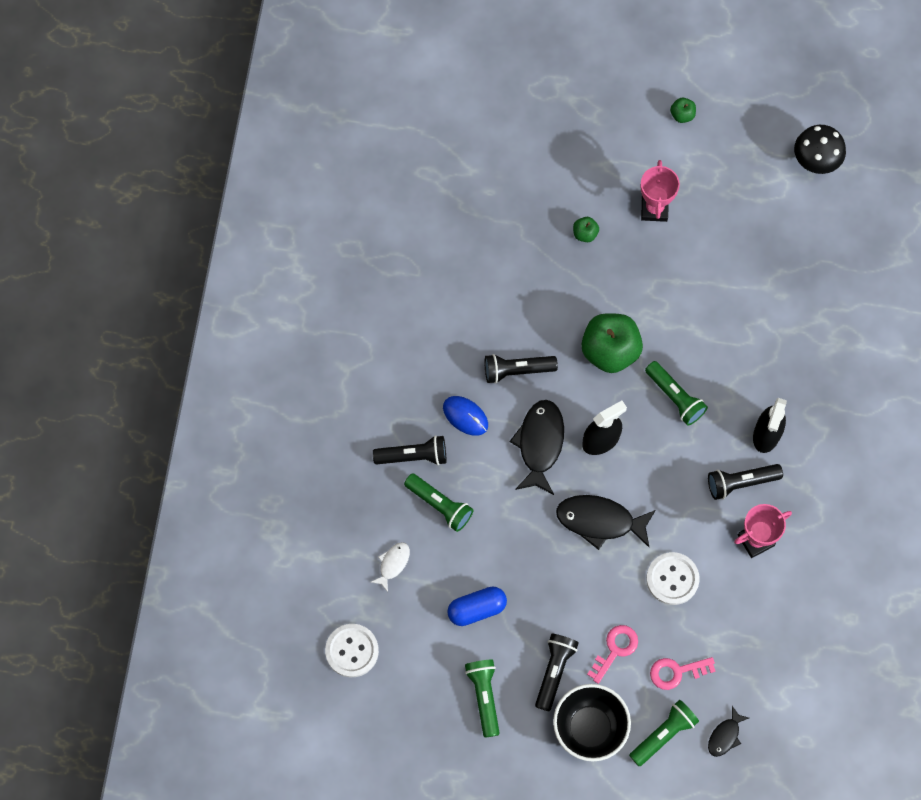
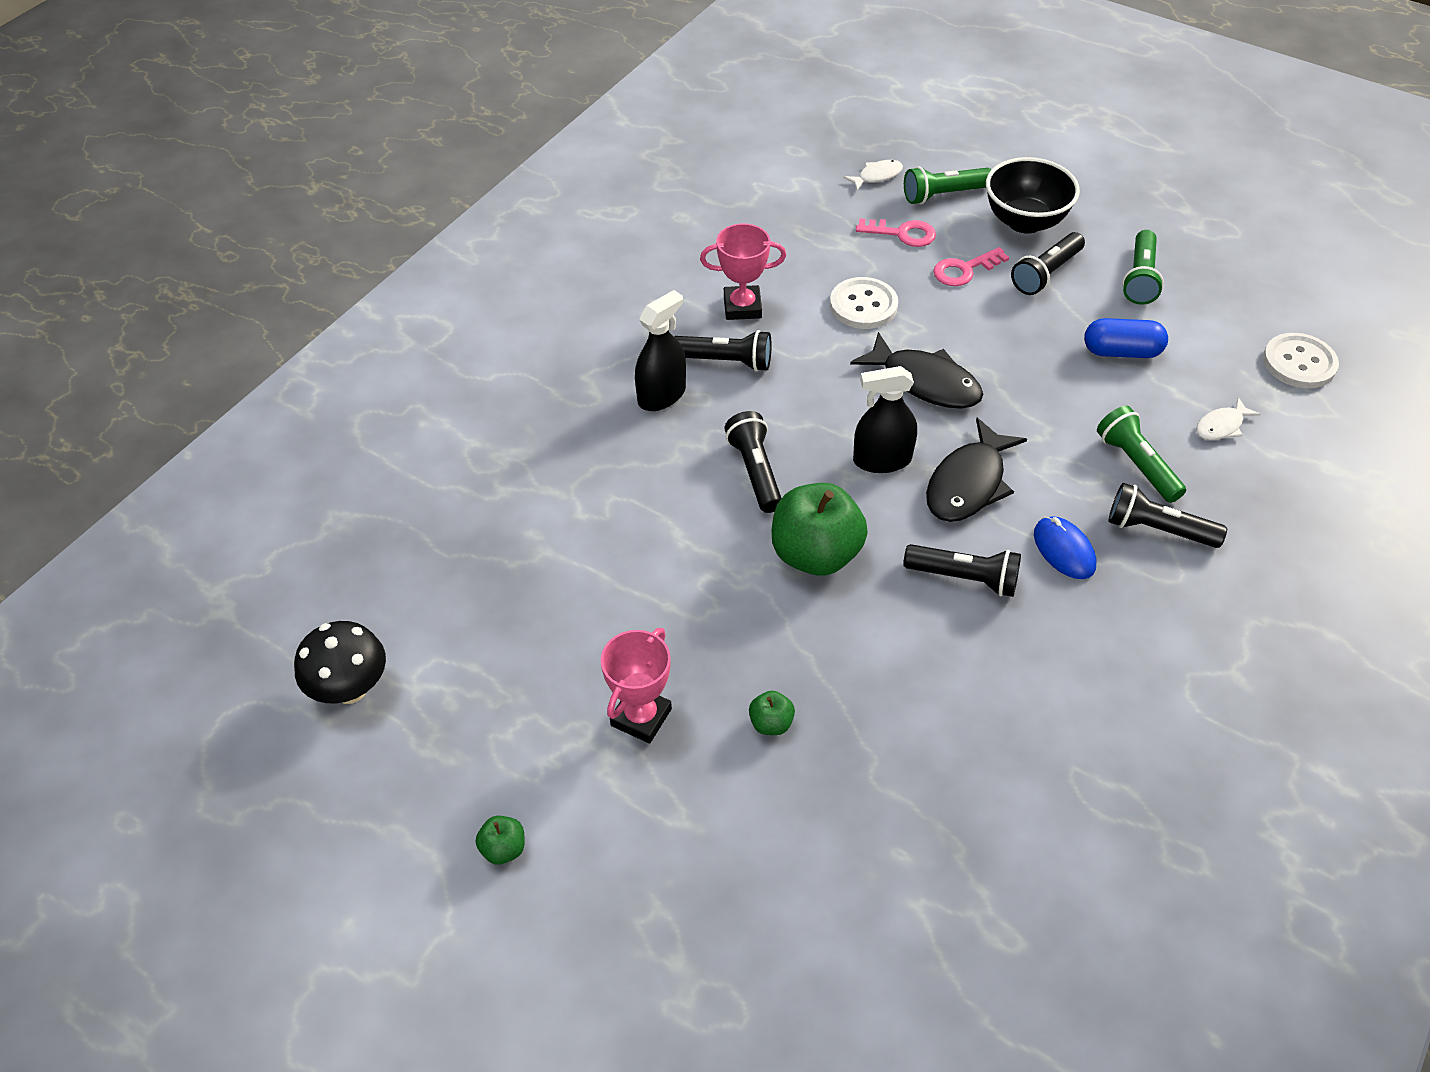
camera: 155 degrees left, 20 degrees down
green flashlight [645,361,708,426] -> black flashlight [724,411,782,513]
black fish [708,706,749,757] -> white fish [844,160,903,191]

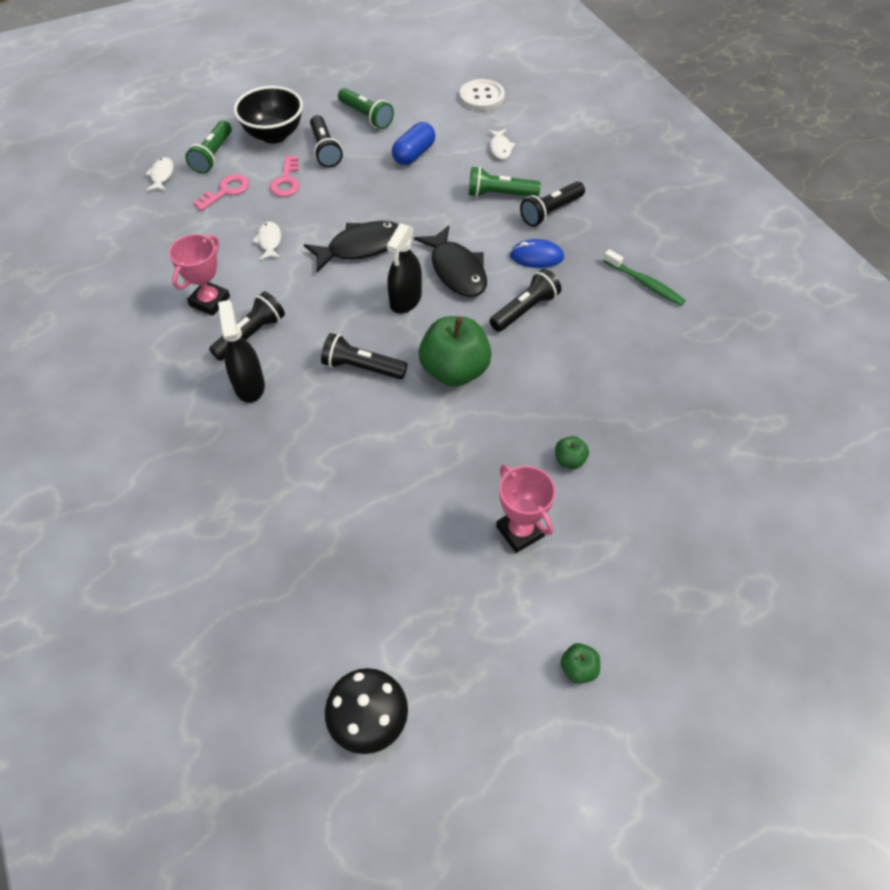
camera: 60 degrees left, 5 degrees up
white button [830,277,898,329] -> white fish [252,221,281,260]
none -> green toothbrush [603,249,686,306]

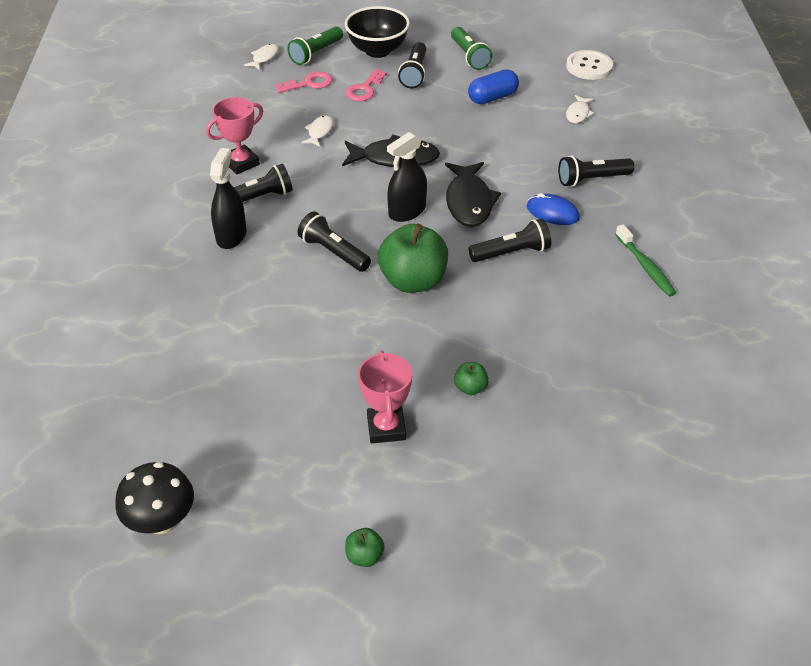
camera: 25 degrees right, 10 degrees down
green flashlight [469,167,541,197] -> none

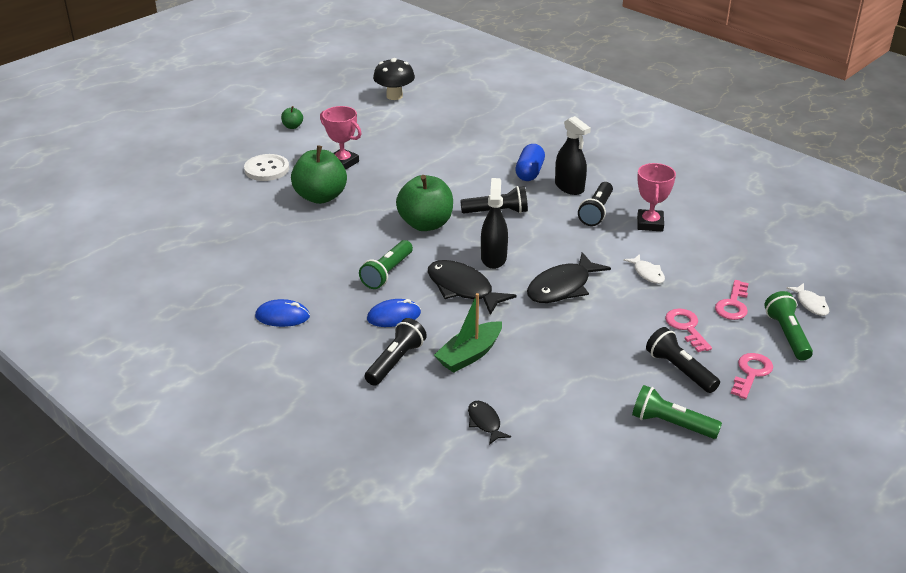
camera: 135 degrees right, 10 degrees down
black bowl [345,6,410,58] -> pink key [731,353,773,399]
green apple [454,362,489,395] -> green apple [291,146,347,204], size x2.26
blue capsule [468,70,519,104] -> blue capsule moved to [515,144,545,181]
black flashlight [469,219,551,262] -> green flashlight [359,240,413,289]
white button [566,50,613,80] -> white button moved to [244,154,289,181]
white fish [566,95,594,123] -> black fish [468,401,511,445]
green toothbrush [615,224,676,296] -> blue mouse [255,299,310,327]
none -> green boat [434,293,502,373]

